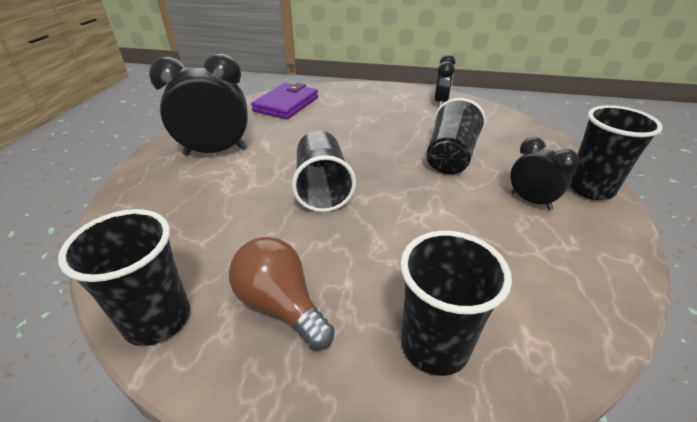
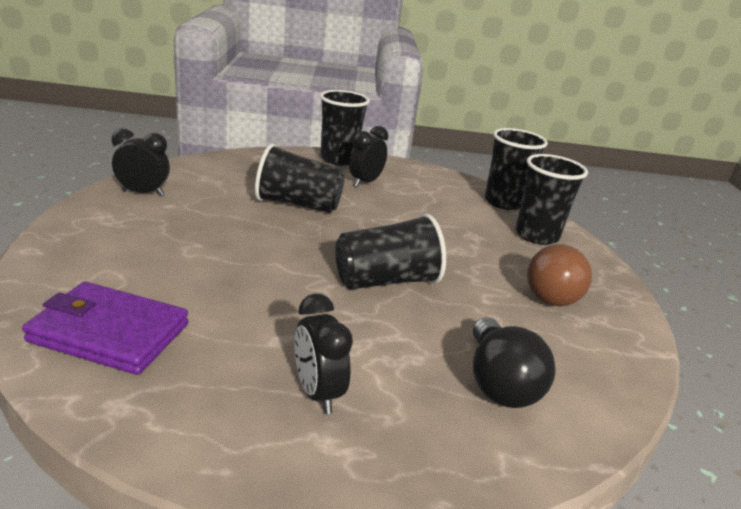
camera: 105 degrees left, 10 degrees down
black cup [58,209,190,346] -> black cup moved to [485,128,548,210]
black clock [149,53,248,156] -> black clock [294,294,353,414], size x0.58
none -> black light bulb [473,318,556,408]

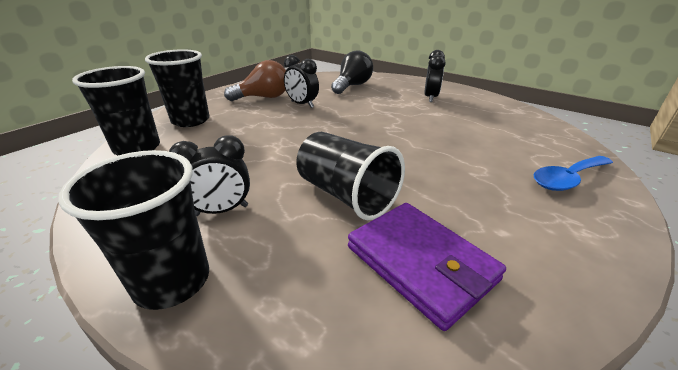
camera: 140 degrees left, 5 degrees up
purple wallet [22,282,188,375] -> purple wallet moved to [348,203,506,331]
black clock [112,129,170,196] -> black clock moved to [284,55,319,108]
black cup [335,214,446,290] -> none
none -> blue spoon [534,156,613,191]

